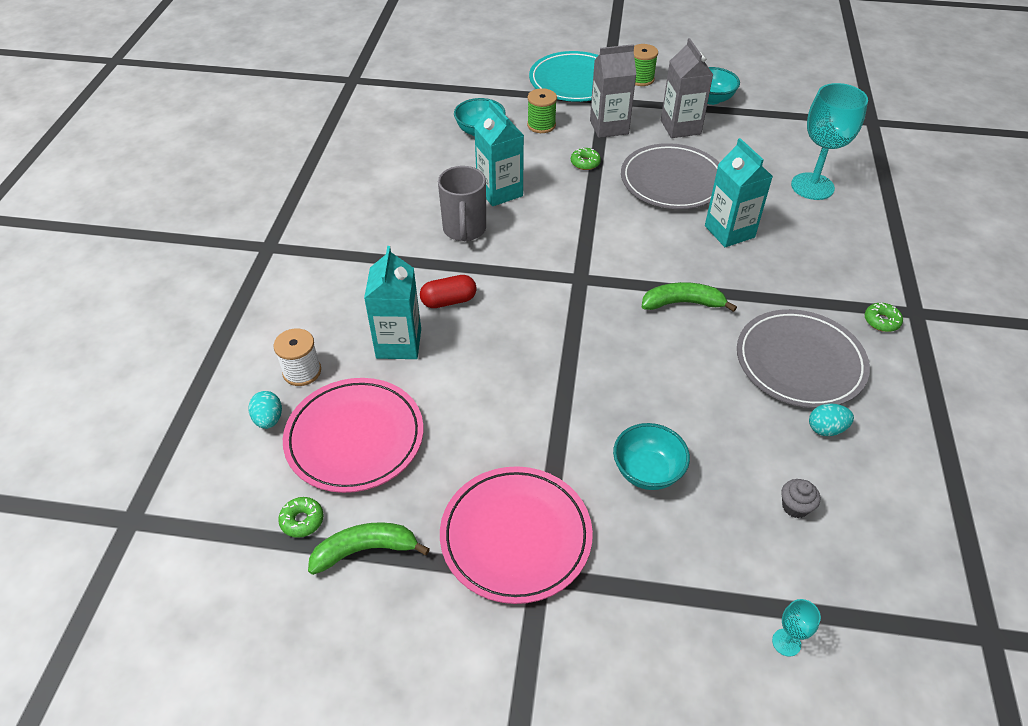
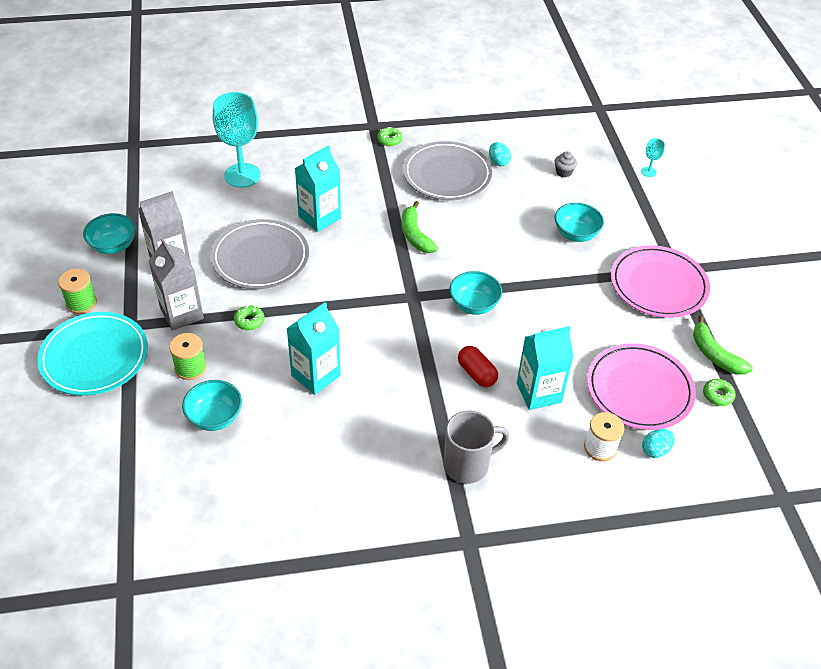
camera: 110 degrees left, 0 degrees up
grey mug [438,166,486,241] -> grey mug moved to [444,411,510,484]
none -> turquoise bowl [449,271,502,315]

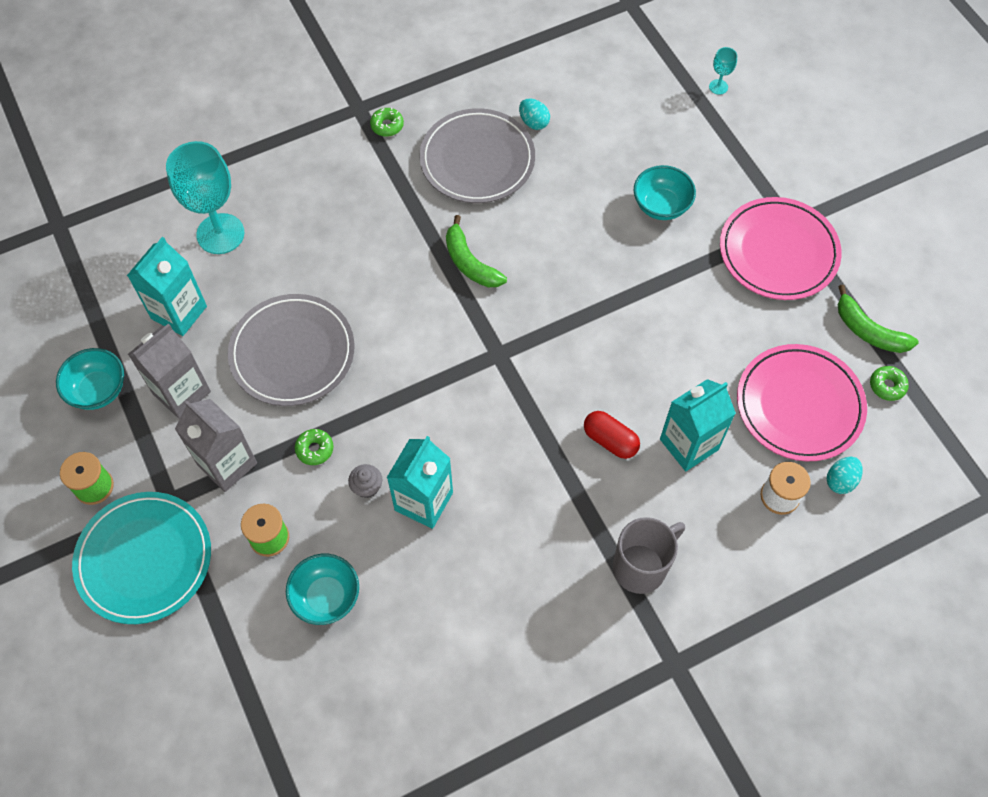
camera: 15 degrees left, 15 degrees up
turquoise carton [295,145,341,232] -> turquoise carton moved to [127,237,207,336]
turquoise bowl [449,271,502,315] -> none
grey cupcake [554,151,577,177] -> grey cupcake moved to [348,464,382,498]

